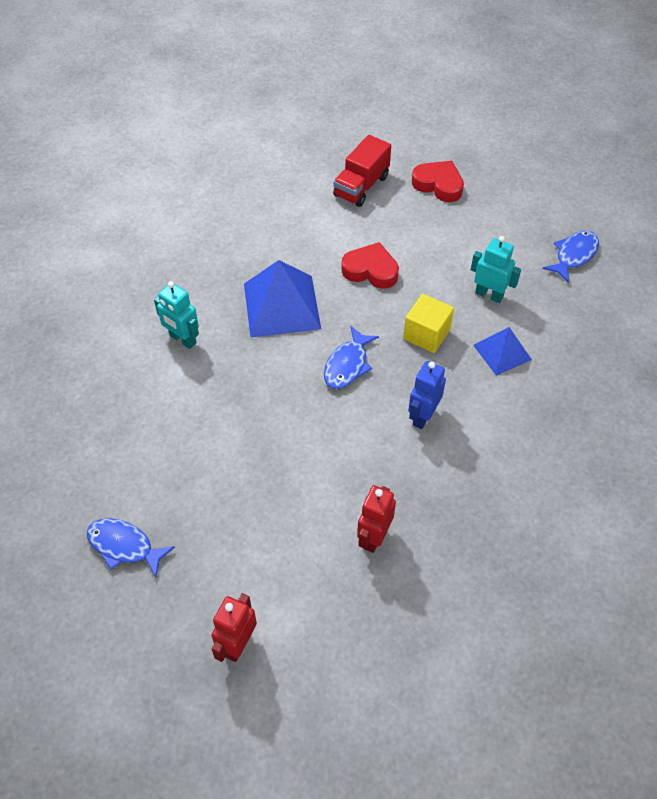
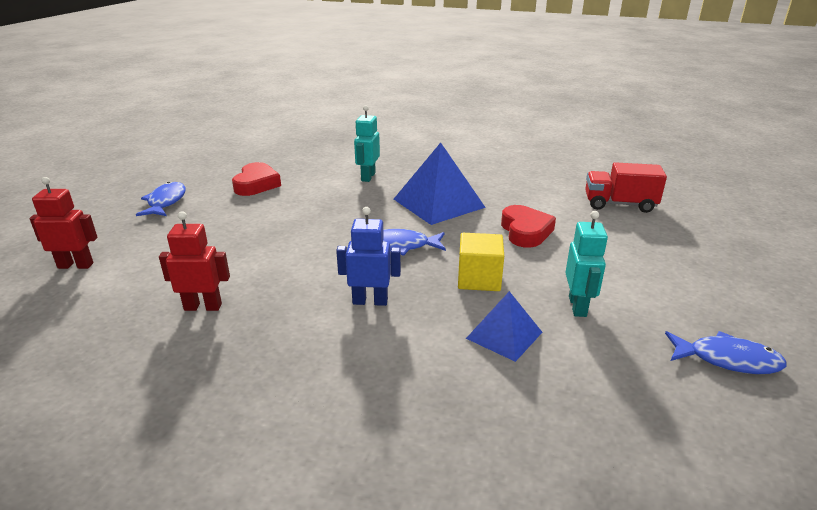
camera: 65 degrees right, 25 degrees down
red heart [412,161,464,202] -> red heart moved to [232,162,281,196]

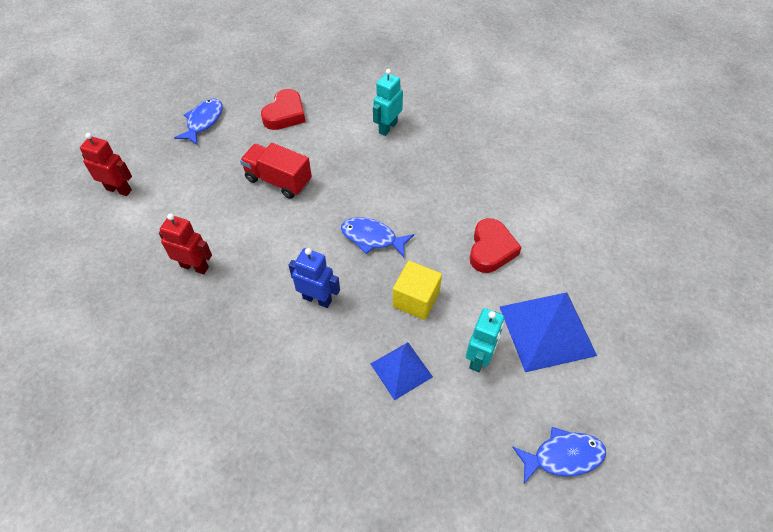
camera: 20 degrees right, 25 degrees up
blue pyramid [394,143,486,225] -> blue pyramid moved to [500,292,597,372]
red truck [585,162,667,213] -> red truck moved to [240,143,312,199]
blue fish [665,331,786,374] -> blue fish turned 45 degrees counterclockwise [513,427,606,483]

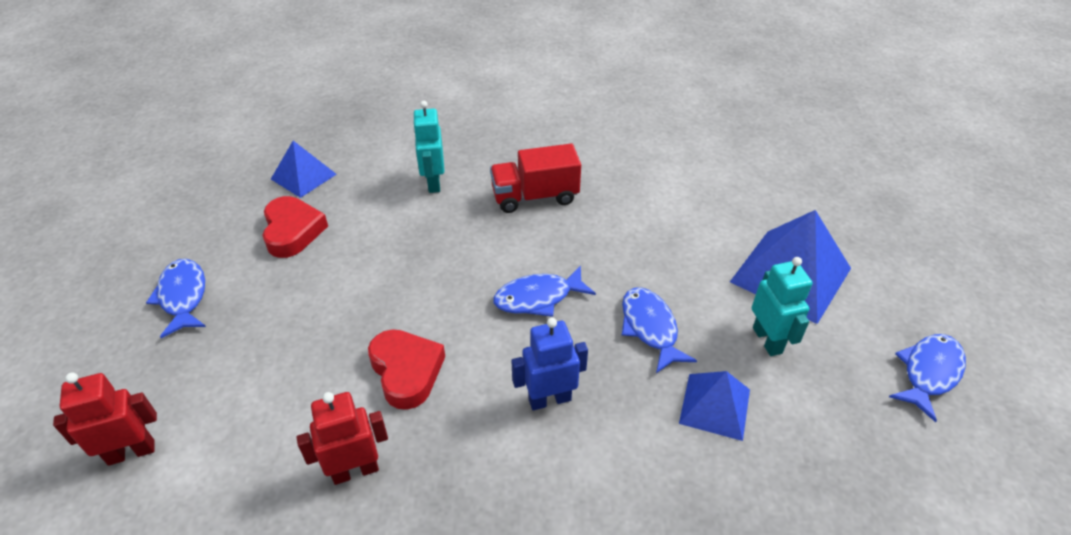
camera: 40 degrees left, 10 degrees down
red truck [240,143,312,199] -> red truck moved to [490,144,581,213]
yellow cube [393,261,442,320] -> blue fish [622,287,697,373]
red heart [470,218,522,273] -> red heart moved to [368,329,445,410]
none -> blue pyramid [271,141,337,198]

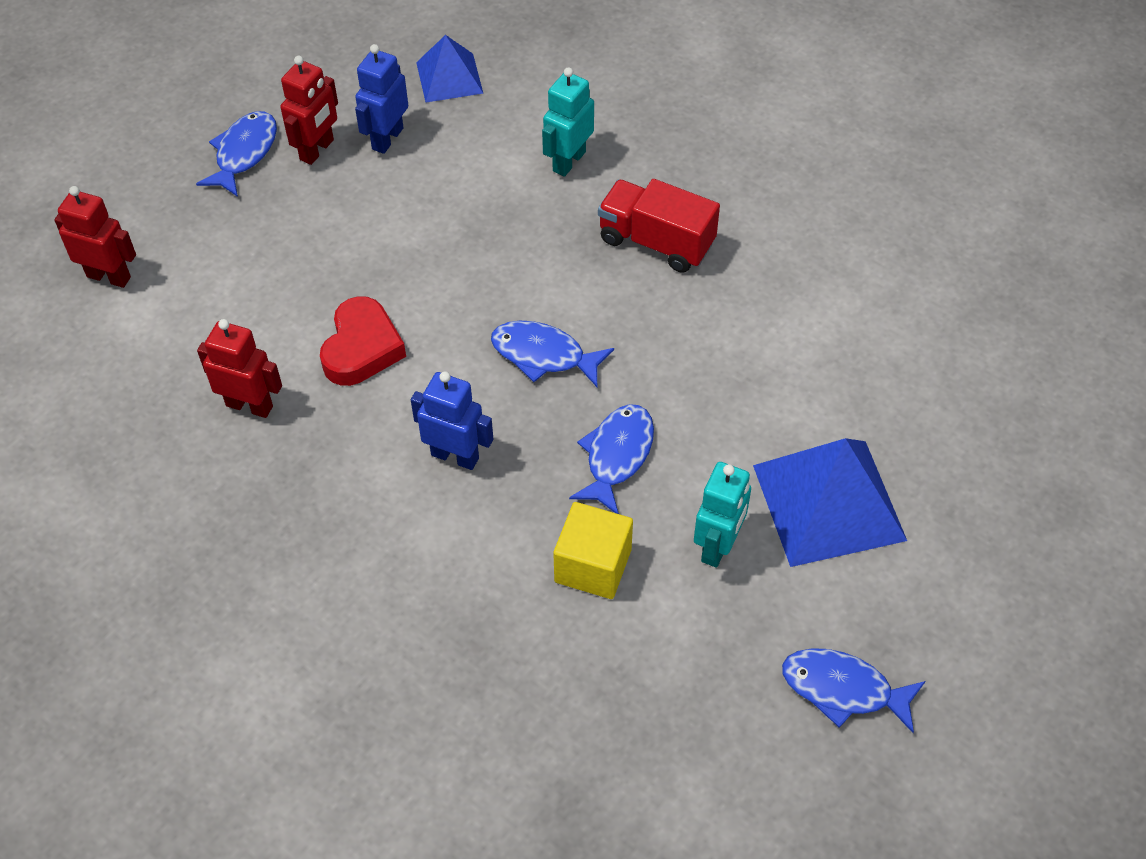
camera: 40 degrees right, 10 degrees up
red heart [262,196,328,258] -> blue robot [355,44,408,154]
blue pyramid [679,371,750,441] -> yellow cube [553,502,633,599]
blue fish [889,334,966,422] -> blue fish turned 150 degrees counterclockwise [782,648,925,733]
none -> red robot [280,56,338,165]

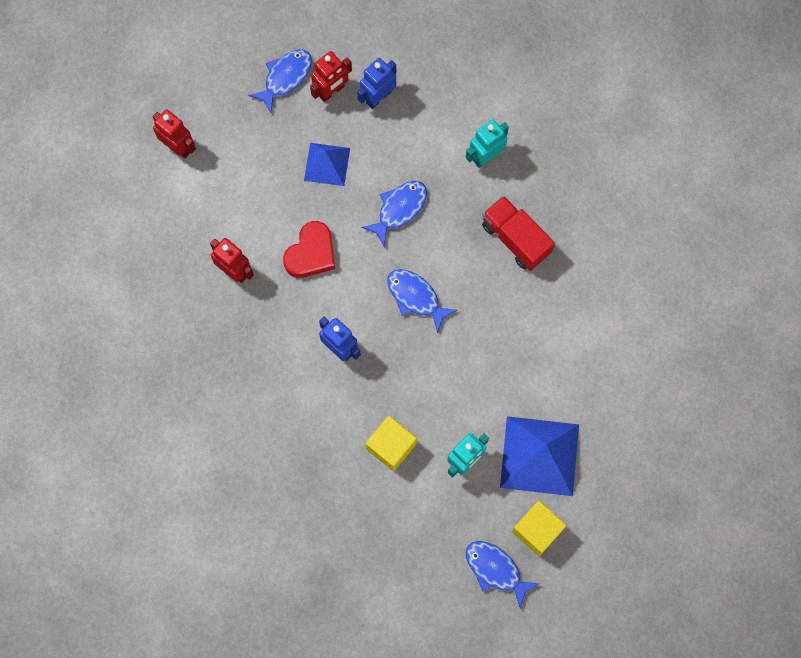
camera: 20 degrees right, 20 degrees up
blue pyramid [416,35,483,102] -> blue pyramid moved to [304,143,350,186]
blue fish [569,404,654,514] -> blue fish moved to [362,181,427,247]
none -> yellow cube [512,501,566,556]

